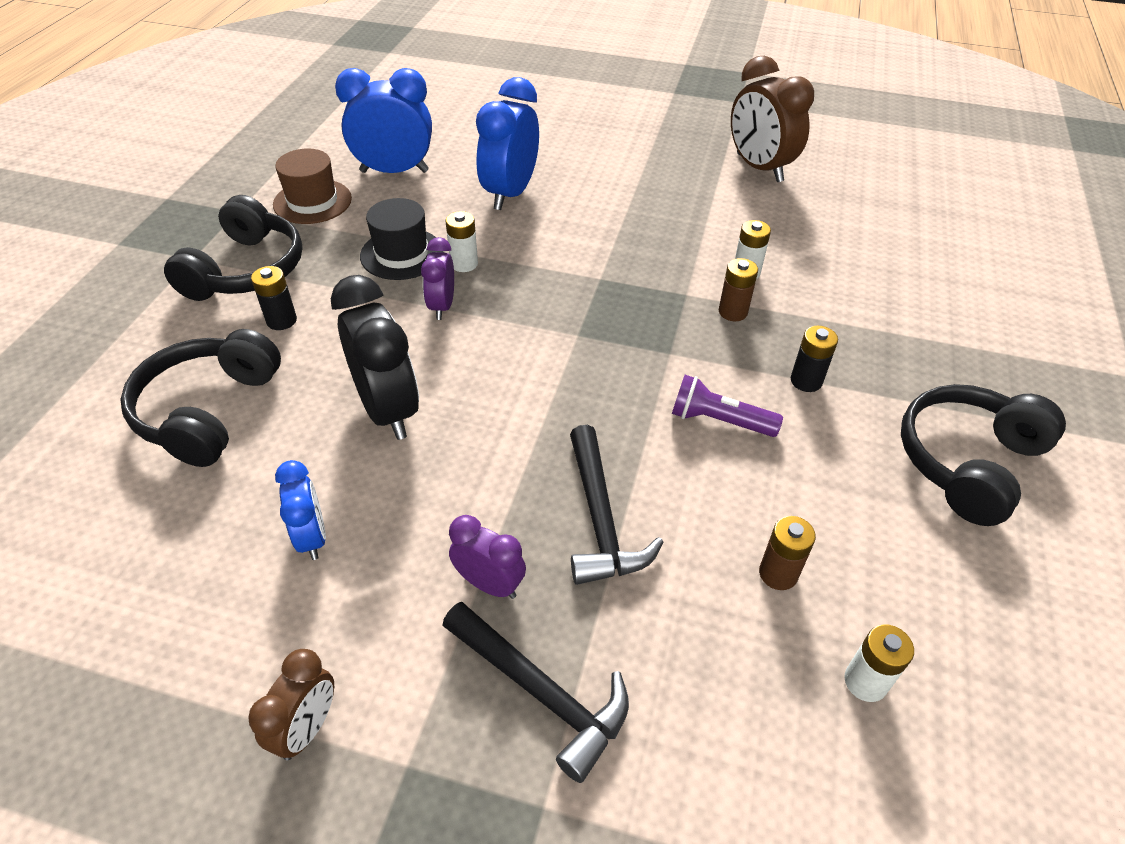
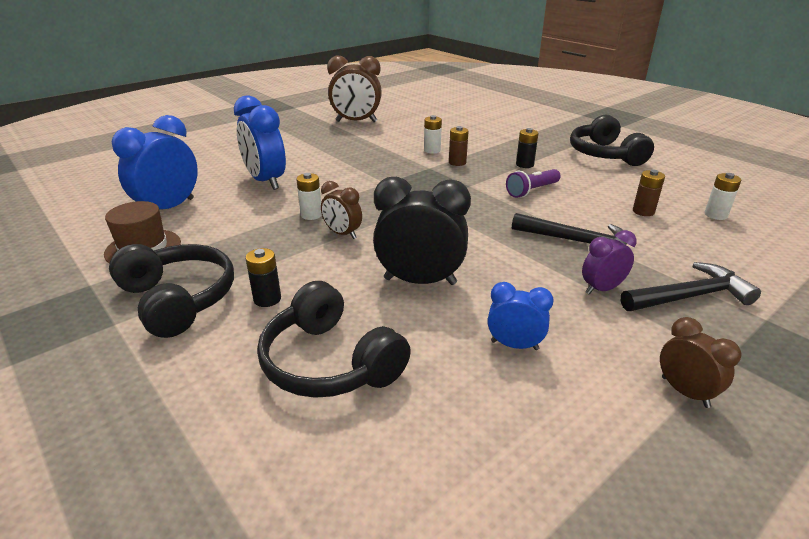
camera: 55 degrees left, 15 degrees down
black hat [360,198,443,280] -> none
purple clock [421,237,454,320] -> brown clock [321,181,362,239]

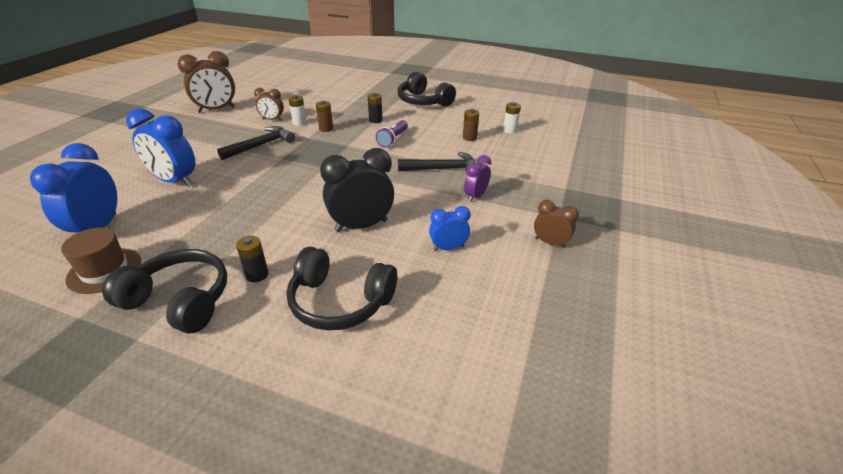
camera: 30 degrees left, 5 degrees up
white battery [296,173,322,220] -> none
brown clock [321,181,362,239] -> brown clock moved to [254,88,284,121]
black hammer [621,262,761,311] -> black hammer moved to [217,126,295,160]

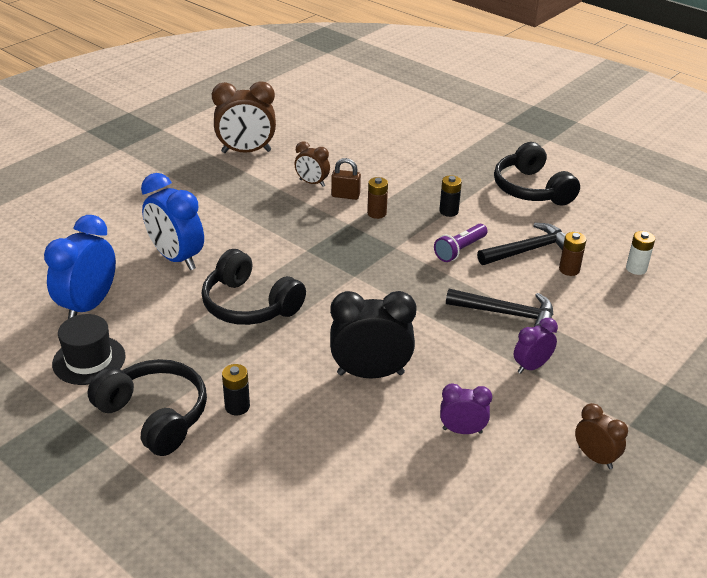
camera: 20 degrees right, 0 degrees up
brown hat [61,227,141,294] -> black hat [52,314,125,385]
black hammer [217,126,295,160] -> black hammer moved to [477,223,566,265]
black headphones [287,247,397,330] -> black headphones moved to [202,249,306,325]
white battery [289,95,307,126] -> brown padlock [331,158,361,200]
blue clock [429,206,471,251] -> purple clock [440,383,492,434]

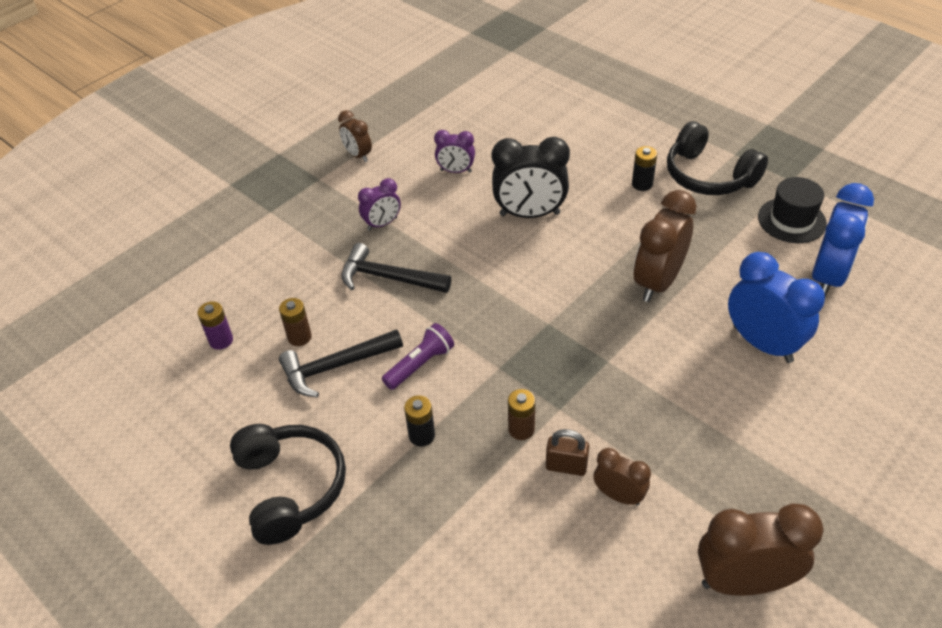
camera: 175 degrees left, 10 degrees up
black headphones [202,249,306,325] -> brown clock [634,190,696,302]
white battery [626,231,655,275] -> purple battery [197,301,233,350]

